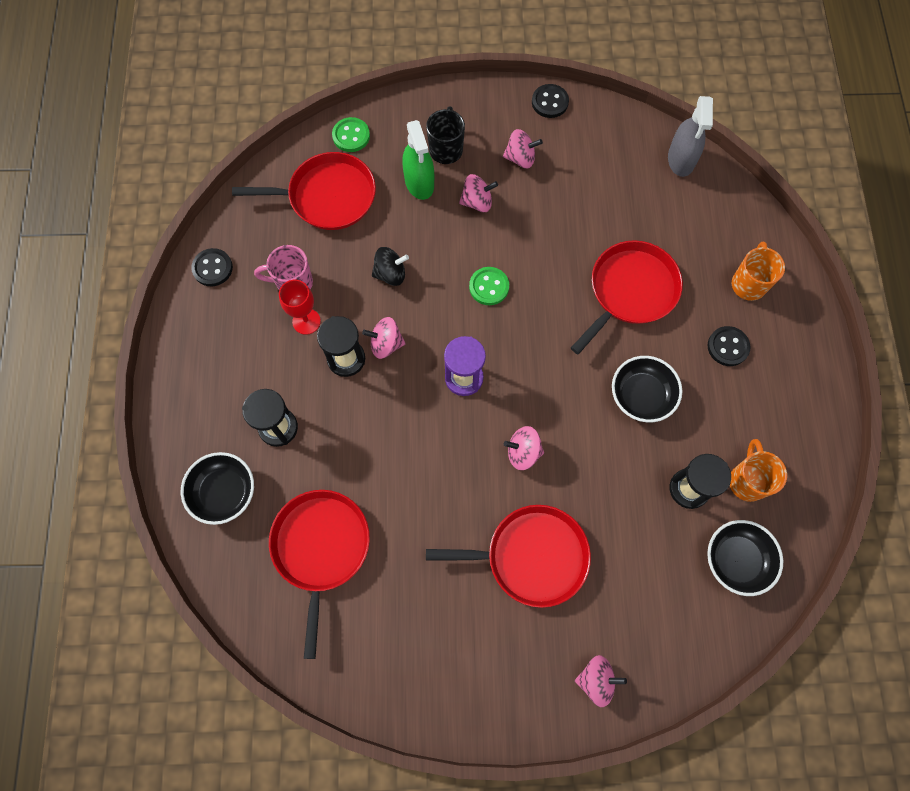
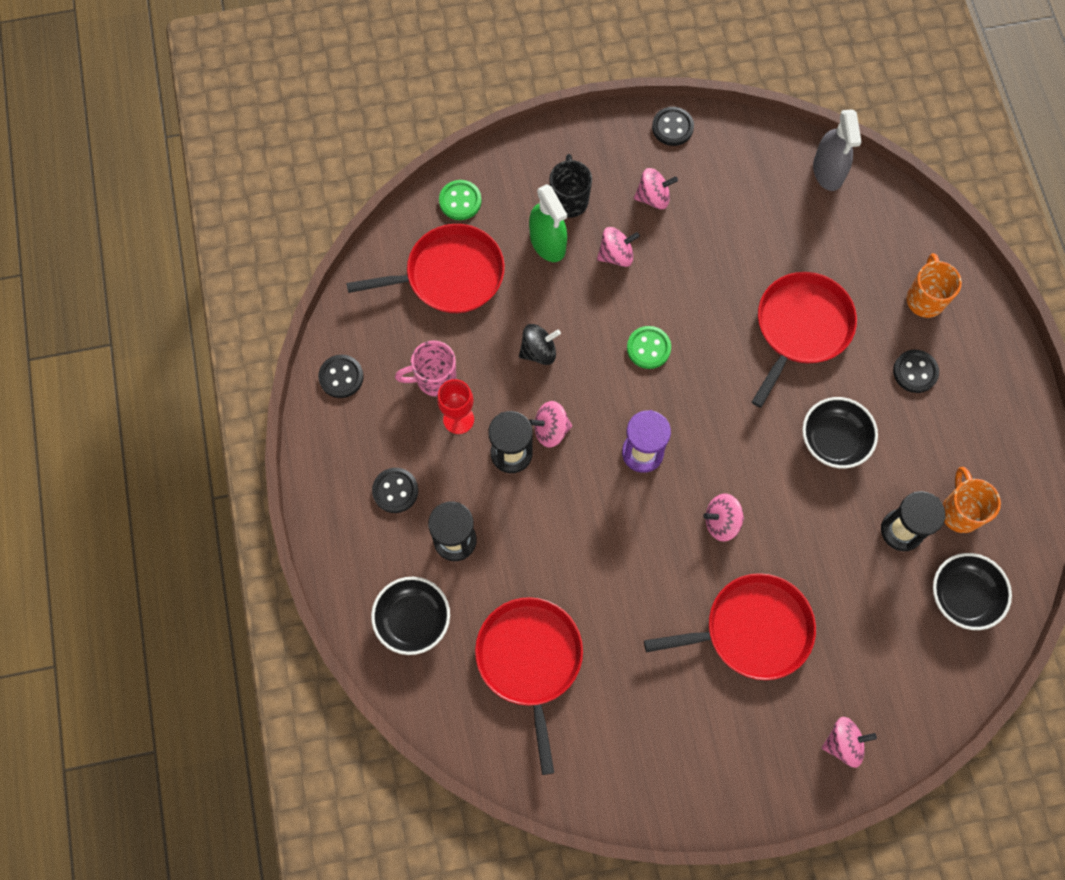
camera: 10 degrees left, 0 degrees up
none -> black button [372,468,418,513]

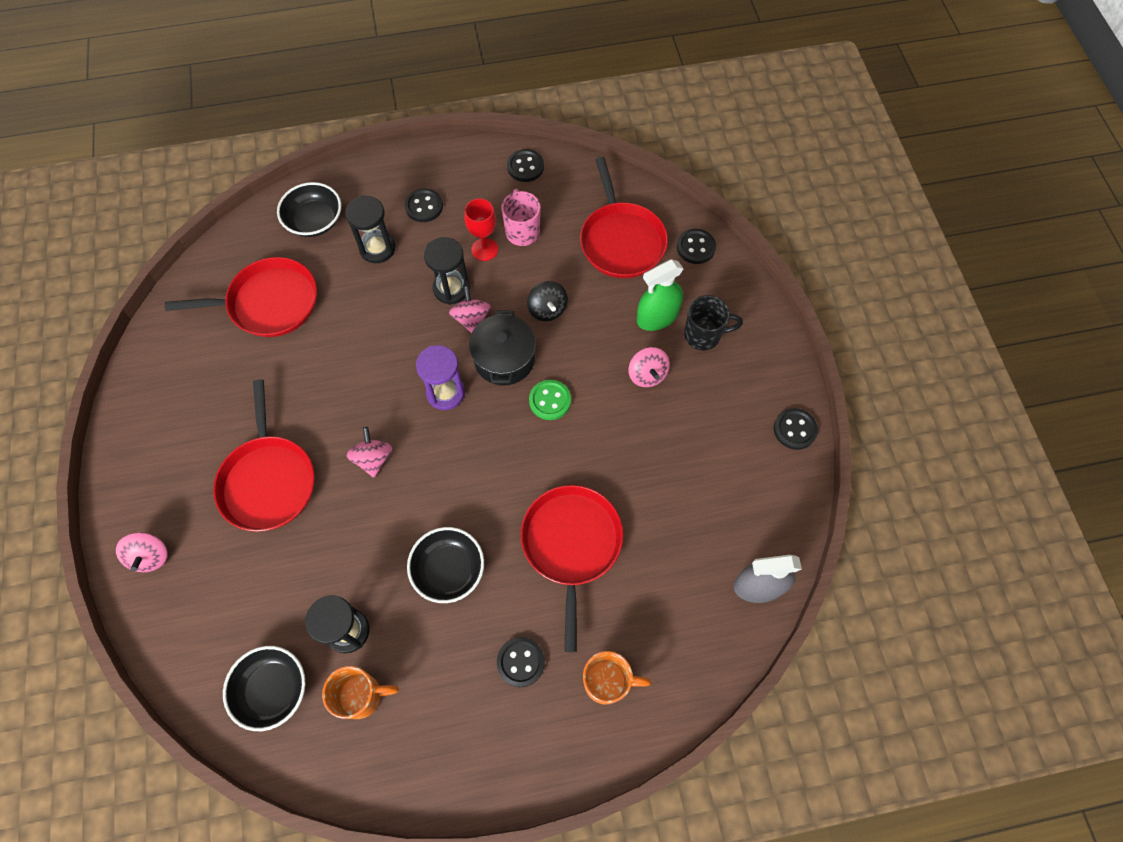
camera: 90 degrees right, 5 degrees down
green button [439,180,482,220] -> black button [677,229,716,264]
pink spinning top [634,168,678,209] -> none
red pan [752,272,857,408] -> red pan turned 120 degrees counterclockwise [521,485,623,652]
none -> black pot [469,310,536,385]

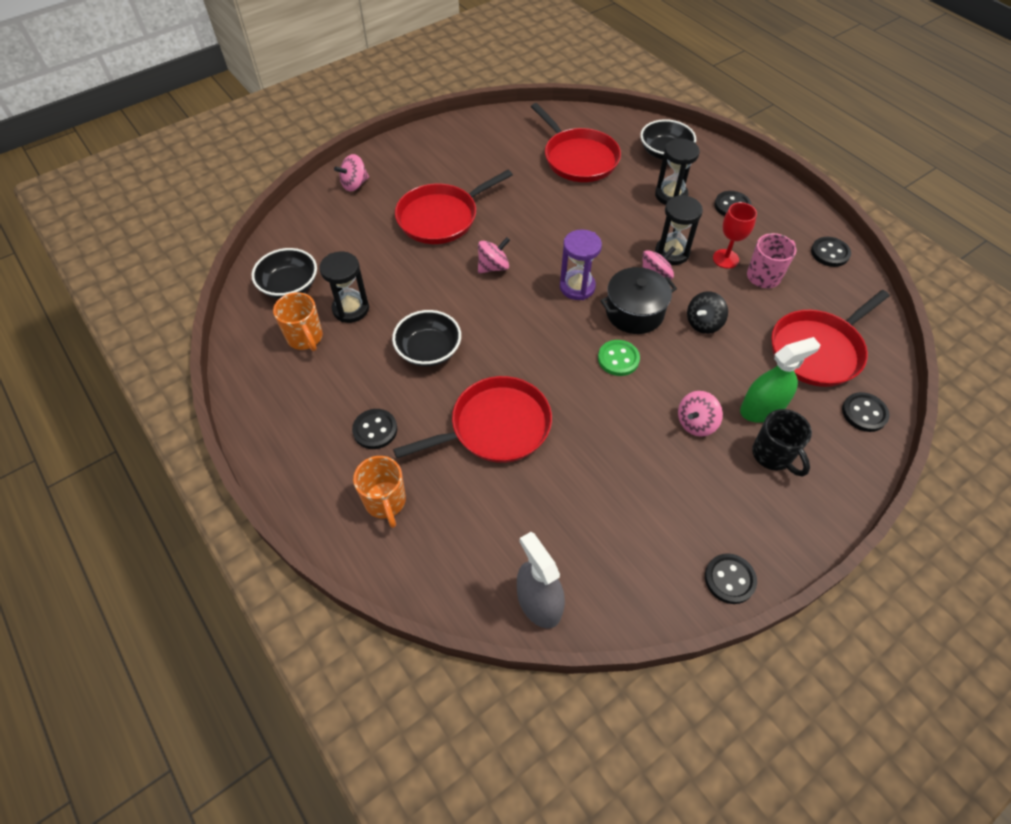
camera: 65 degrees right, 10 degrees down
green spray bottle [637,259,683,331] -> green spray bottle turned 120 degrees clockwise [740,337,820,423]

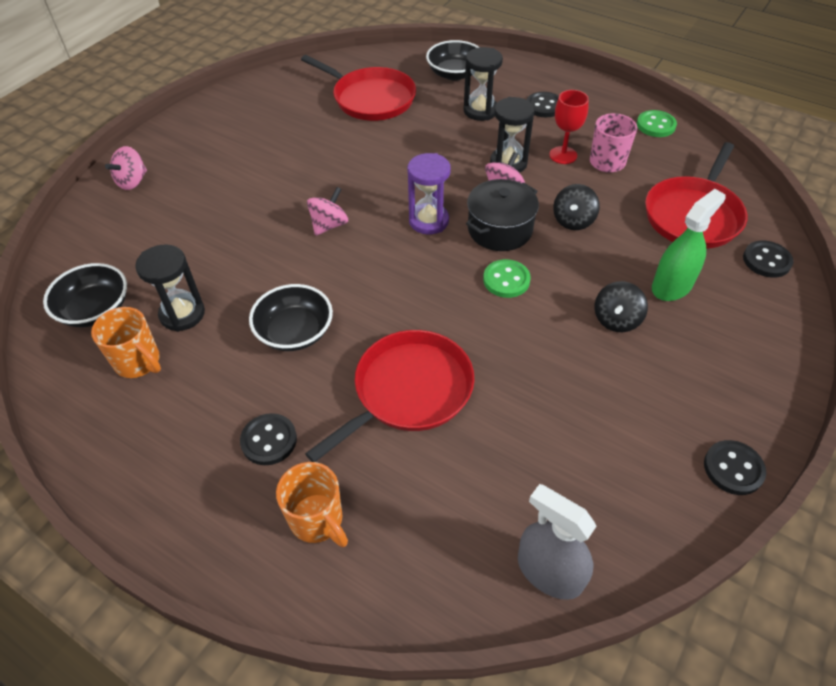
camera: 20 degrees left, 5 degrees down
red pan [395,170,513,244] -> none
pink spinning top [678,391,723,437] -> black spinning top [595,281,648,332]
black mug [752,409,812,477] -> none
black button [811,237,851,267] -> green button [637,110,677,137]

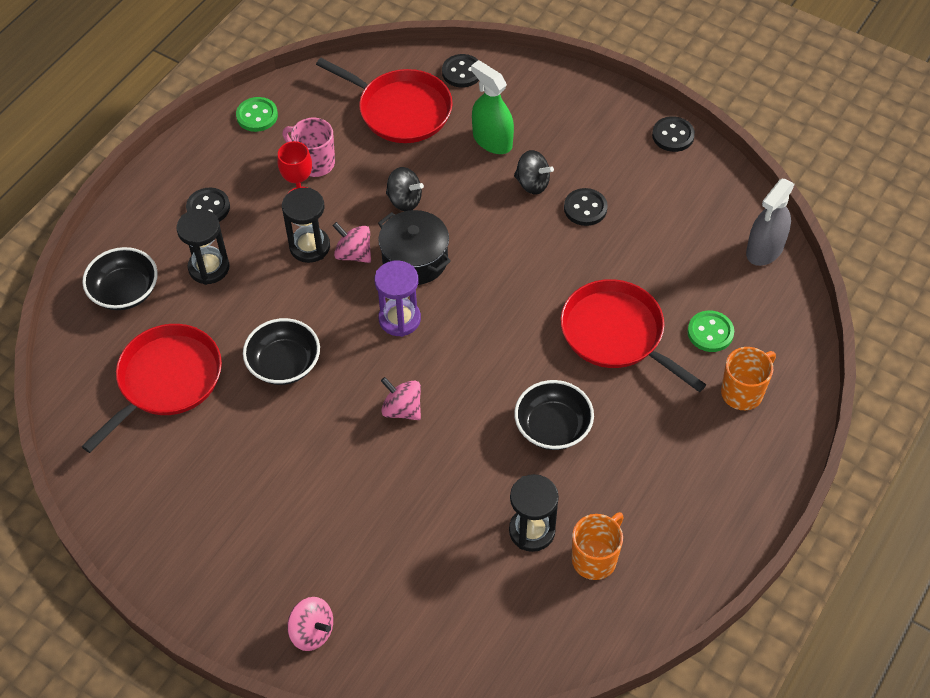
camera: 90 degrees left, 5 degrees up
black bowl [43,263,127,327] -> black bowl moved to [243,318,320,385]
black button [240,413,297,465] -> black button moved to [564,188,608,226]
green button [483,259,531,298] -> green button moved to [688,311,734,352]

